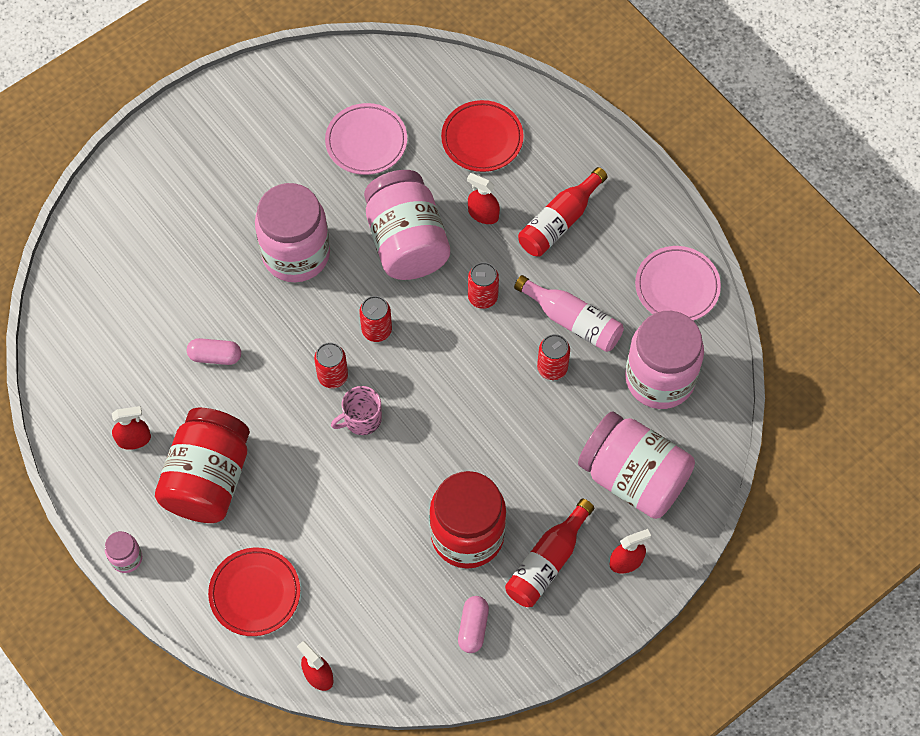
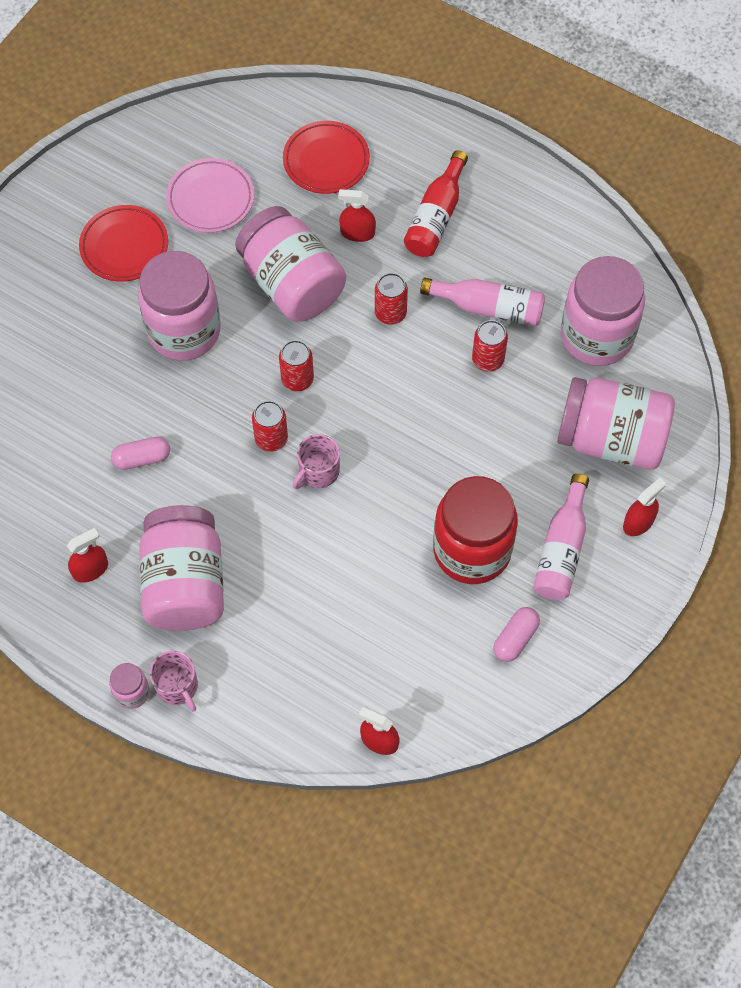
camera: 20 degrees left, 0 degrees up
red jar [155,408,250,523] -> pink jar [139,505,224,631]
red plate [208,547,300,636] -> red plate moved to [79,205,168,282]
pink capsule [458,596,489,653] -> pink capsule turned 45 degrees clockwise [493,607,540,662]
red bottle [505,499,594,607] -> pink bottle [533,474,589,600]
pink plate [635,246,721,321] -> none
none -> pink mug [150,651,198,711]

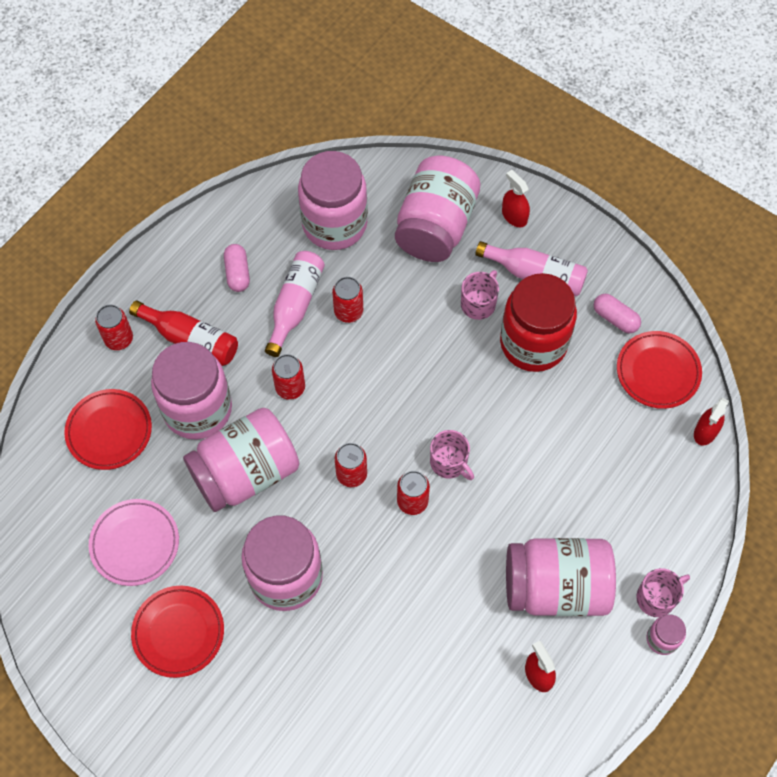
camera: 85 degrees left, 0 degrees up
pink capsule [111,437,170,470] -> pink capsule moved to [224,244,250,292]
red spray bottle [338,189,376,242] -> pink jar [151,342,232,440]
none -> red can [95,305,133,350]
none -> pink mug [461,270,499,320]
none -> red plate [617,331,702,409]

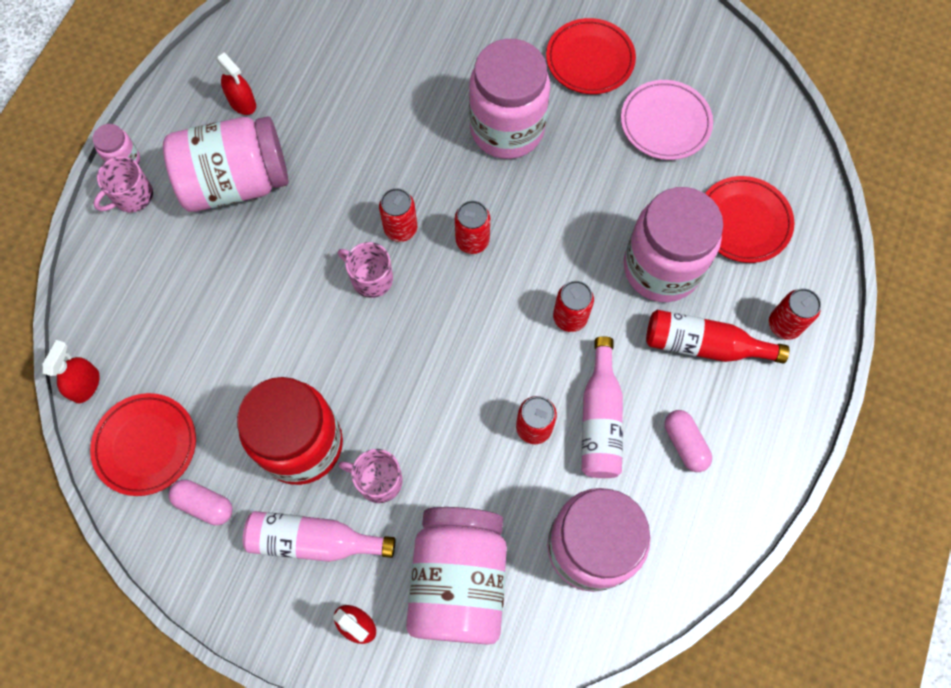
camera: 165 degrees right, 5 degrees up
pink jar [183,408,299,512] -> none
pink mug [461,270,499,320] -> pink mug turned 90 degrees clockwise [338,449,403,503]

